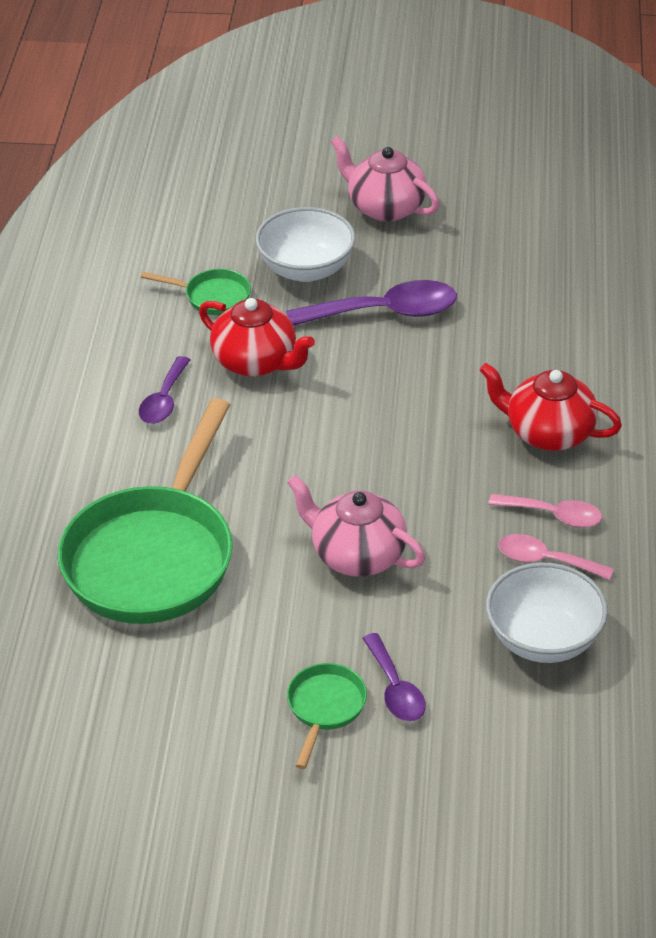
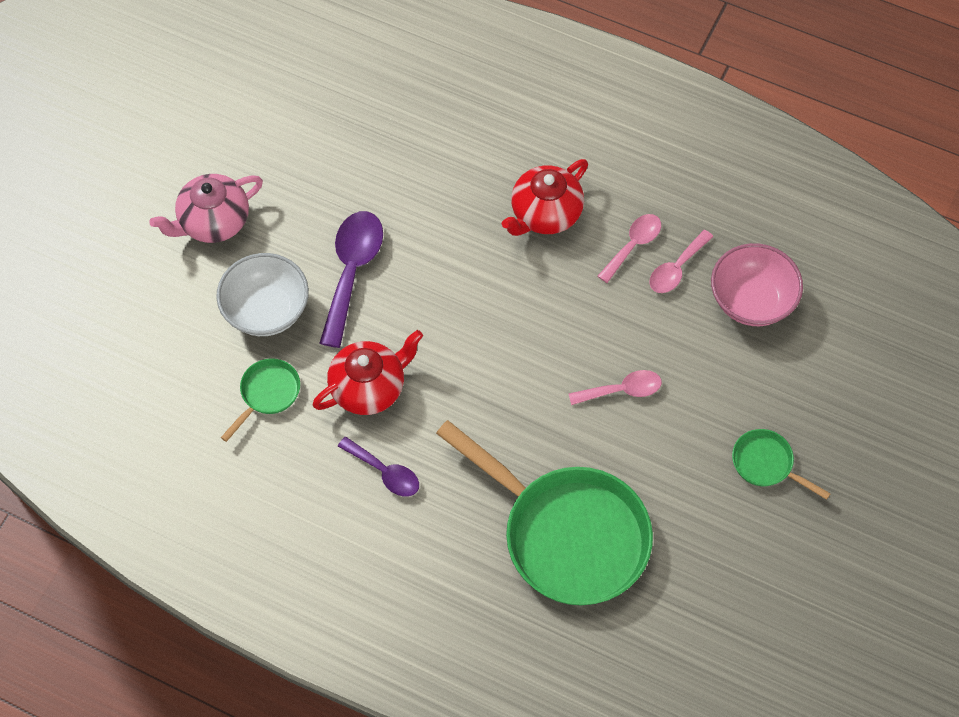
camera: 70 degrees left, 20 degrees up
pink teapot [287,475,425,576] -> pink spoon [569,370,662,405]
purple spoon [362,633,426,721] -> none
white bowl [486,562,608,663] -> pink bowl [711,243,803,326]

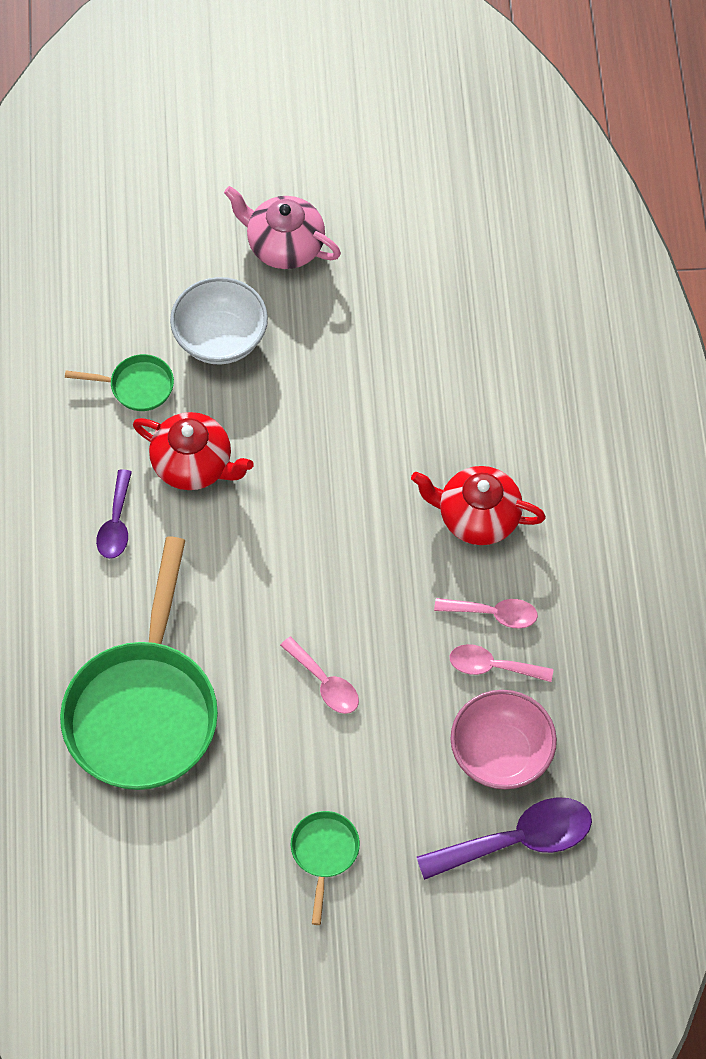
camera: 60 degrees right, 0 degrees up
purple spoon [319,211,383,348] -> purple spoon moved to [417,797,592,880]

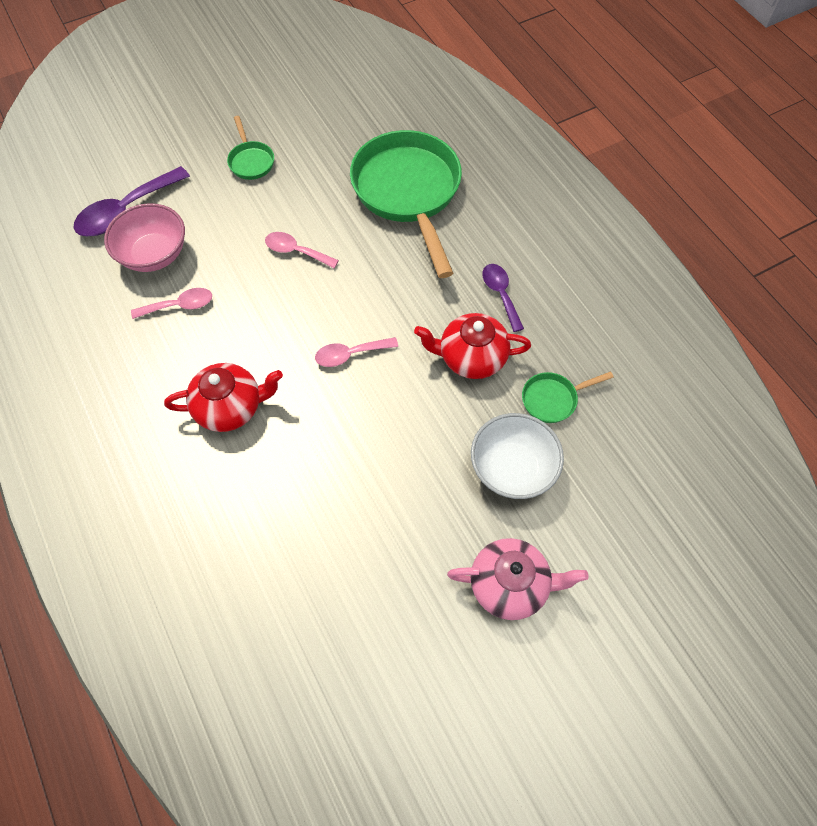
camera: 155 degrees right, 0 degrees up
pink spoon [434,598,538,628] -> pink spoon moved to [315,337,398,367]

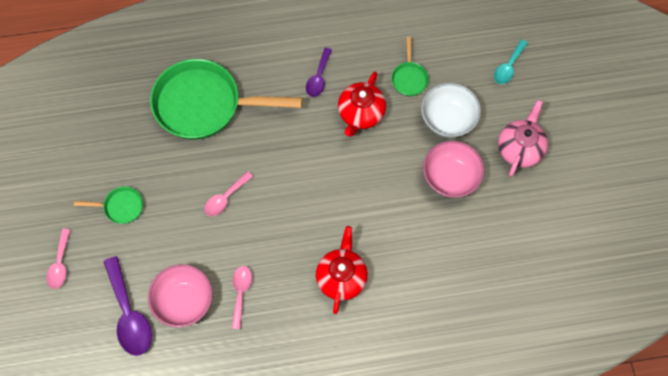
camera: 70 degrees left, 5 degrees up
pink spoon [315,337,398,367] -> pink spoon moved to [46,229,70,289]
purple spoon [482,264,524,332] -> purple spoon turned 75 degrees counterclockwise [306,48,332,97]
none -> pink bowl [423,141,484,198]
none -> turquoise spoon [494,40,528,84]

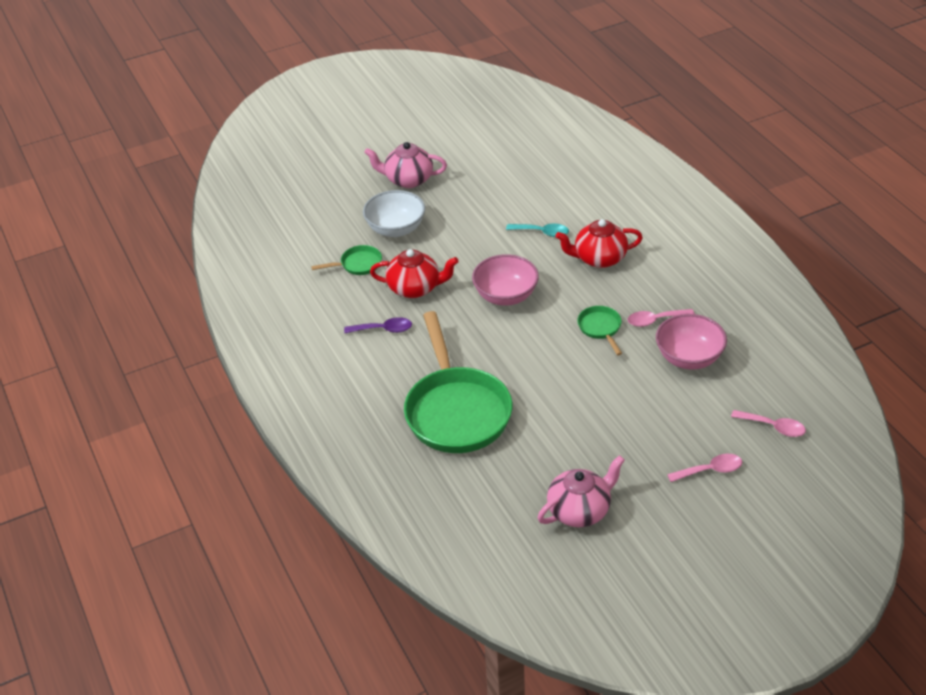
camera: 105 degrees left, 25 degrees down
green pan [74,186,143,224] -> green pan moved to [577,306,622,355]
purple spoon [104,256,152,356] -> none
pink spoon [204,171,253,216] -> pink spoon moved to [731,410,806,437]
pink bowl [423,141,484,198] -> pink bowl moved to [472,254,539,306]
turquoise spoon [494,40,528,84] -> turquoise spoon moved to [506,224,569,237]
none -> pink teapot [538,455,625,527]

